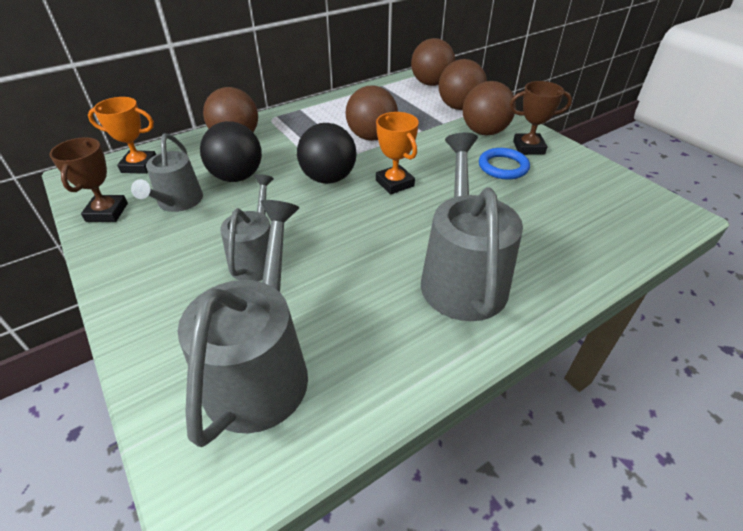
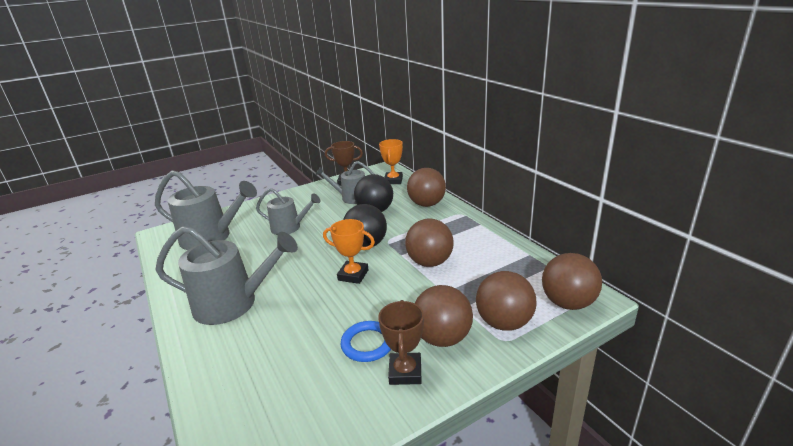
camera: 95 degrees right, 15 degrees down
orange trophy [376,112,419,195] -> orange trophy turned 45 degrees clockwise [323,219,375,284]

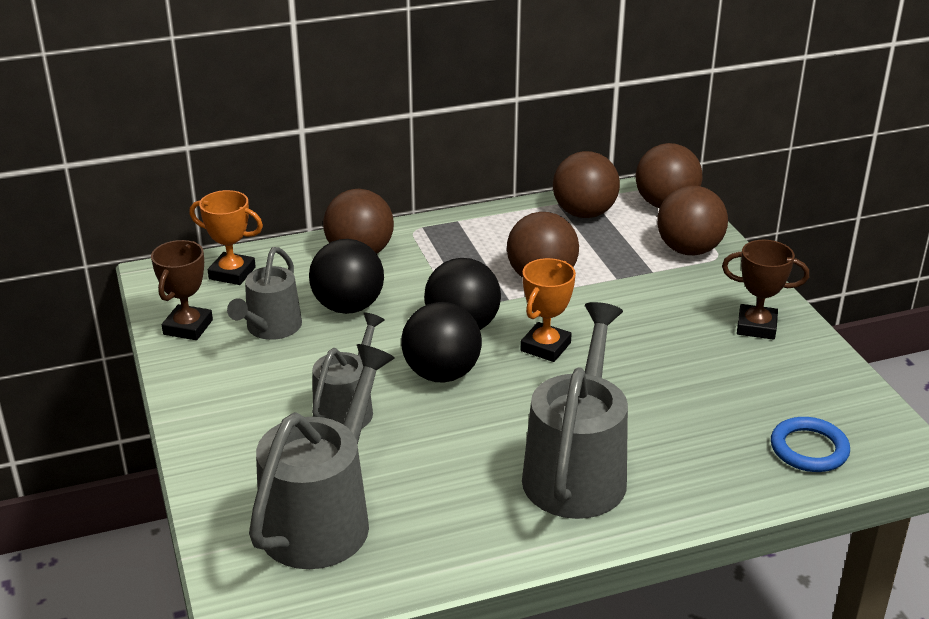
camera: 80 degrees left, 5 degrees up
blue ring [341,321,391,362] -> blue ring moved to [771,417,850,472]
brown ball [415,285,473,347] -> brown ball moved to [553,151,620,218]
none -> black ball [401,302,482,383]

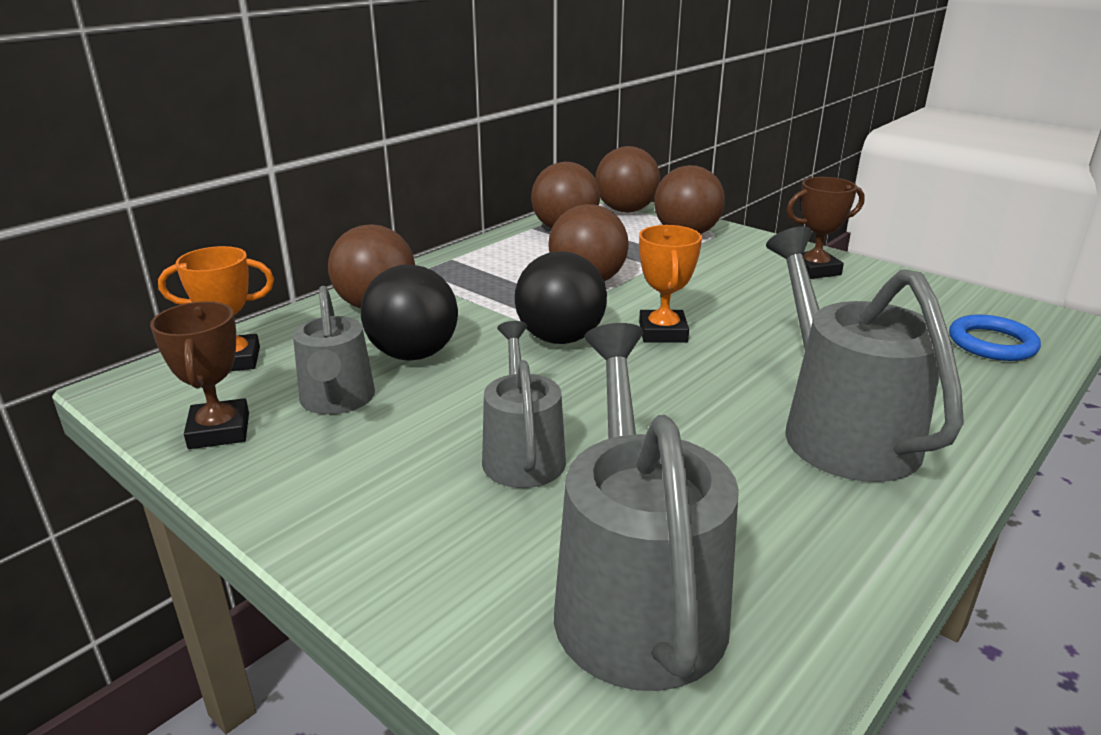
camera: 30 degrees left, 5 degrees down
black ball [401,302,482,383] -> none

